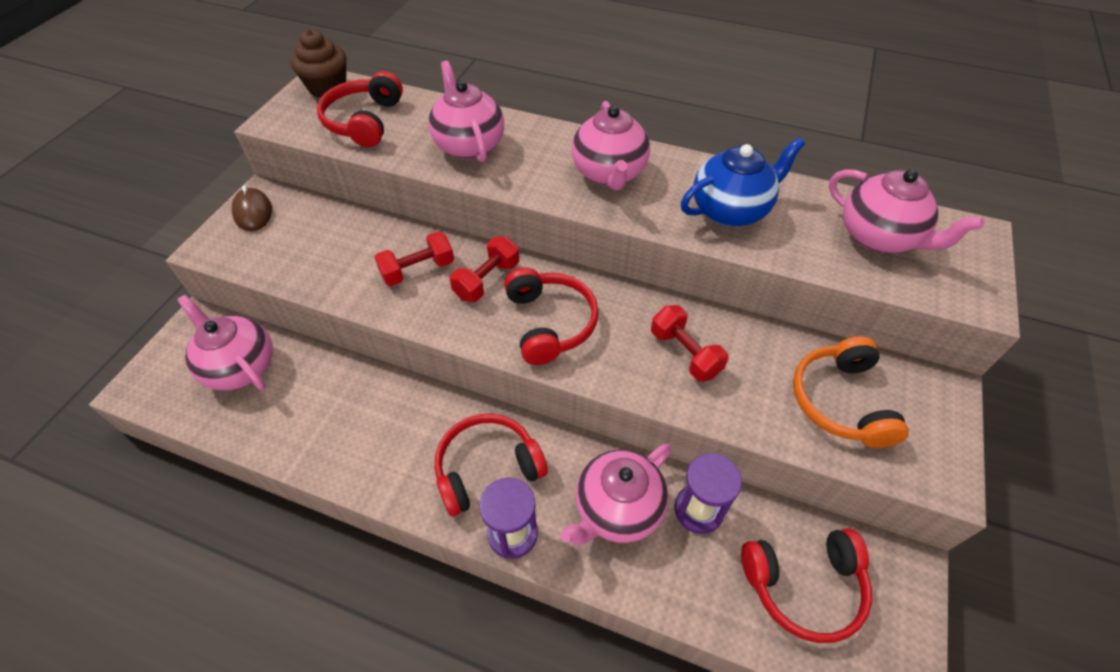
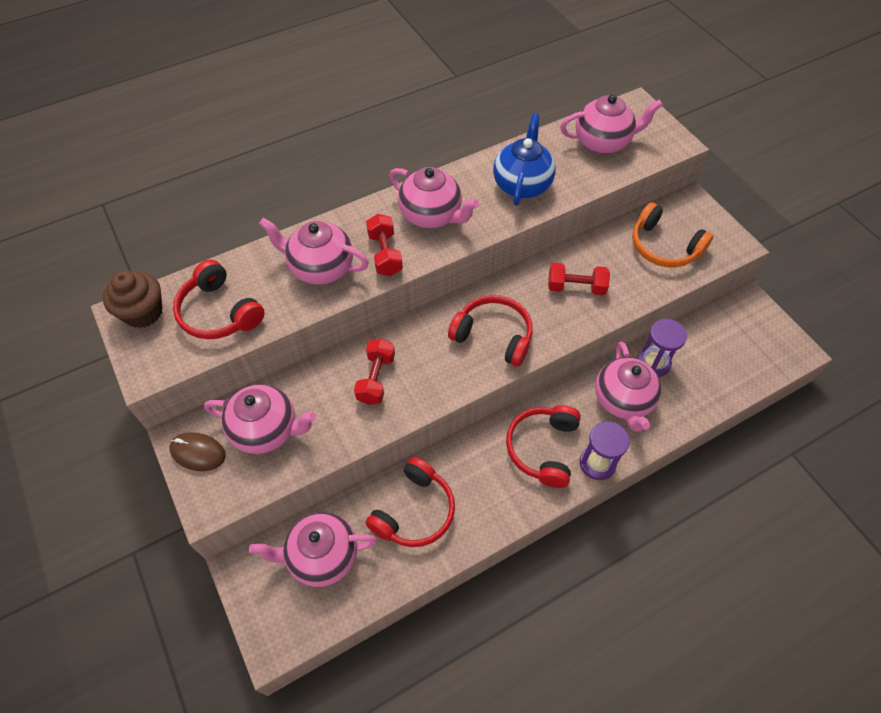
camera: 50 degrees left, 5 degrees up
red dumbbell [450,237,519,302] -> red dumbbell moved to [366,214,403,276]
red headphones [741,528,872,643] -> red headphones moved to [365,457,455,547]
none -> pink teapot [204,384,316,454]

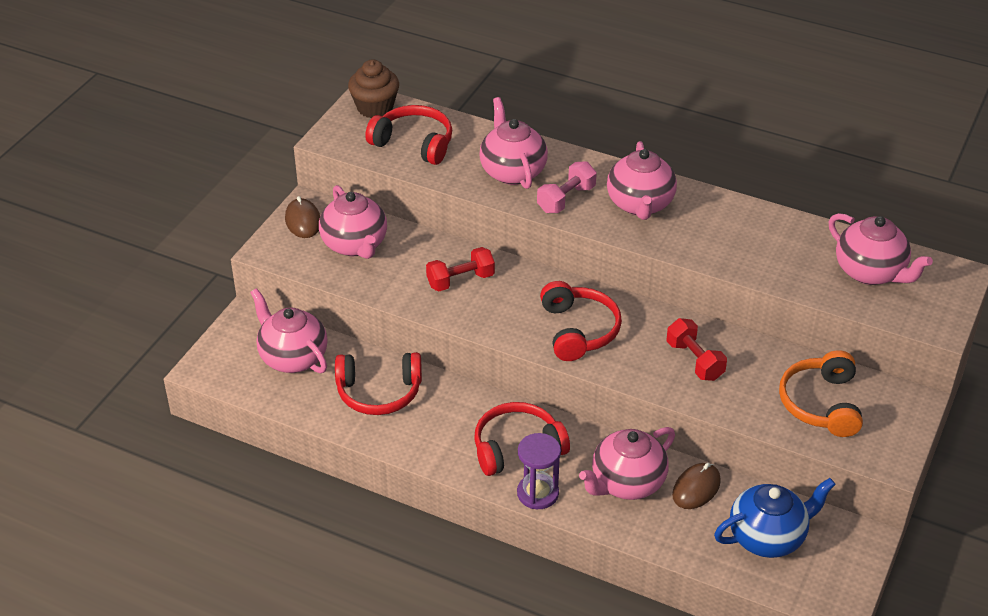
camera: 55 degrees right, 15 degrees down
red headphones [173,260,265,339] -> red headphones turned 105 degrees clockwise [365,105,452,165]
red dumbbell [366,214,403,276] -> pink dumbbell [537,161,597,213]
blue teapot [493,114,556,206] -> blue teapot moved to [714,478,836,558]
purple hourglass [637,319,687,377] -> brown mouse [672,463,721,509]

